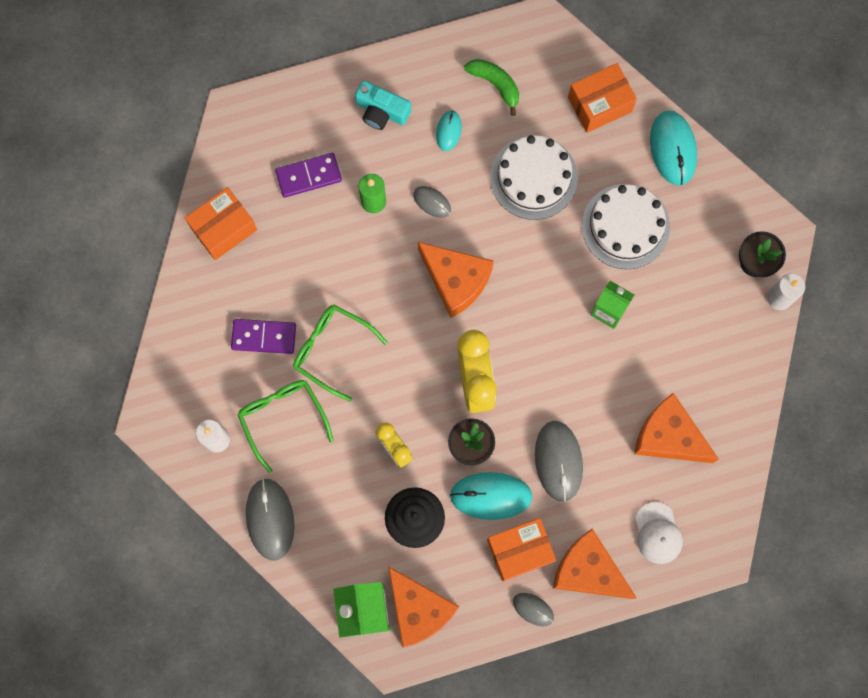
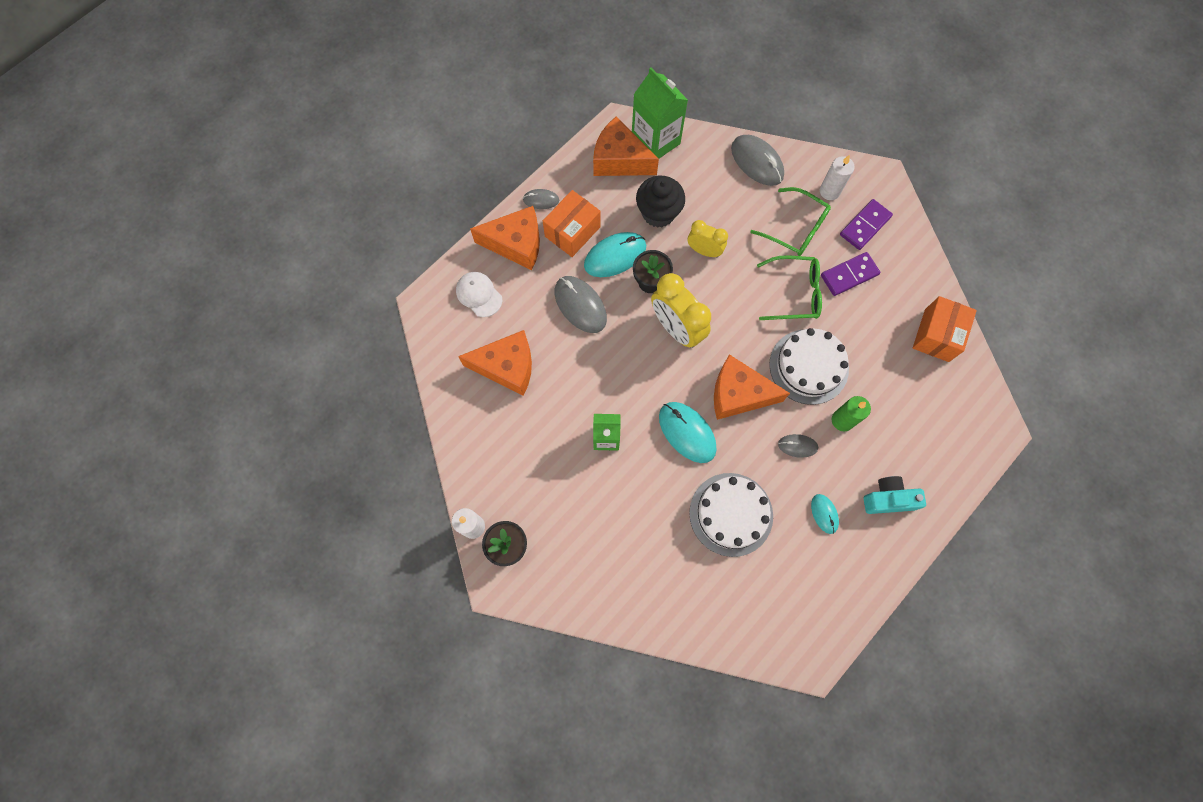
camera: 150 degrees right, 5 degrees down
purple domino [275,153,342,198] -> purple domino moved to [840,199,893,250]
green banana [464,59,519,116] -> none
orange box [568,63,637,133] -> none
white cake [582,184,670,269] -> white cake moved to [769,328,849,405]
turquoise mouse [650,110,697,186] -> turquoise mouse moved to [659,402,717,463]

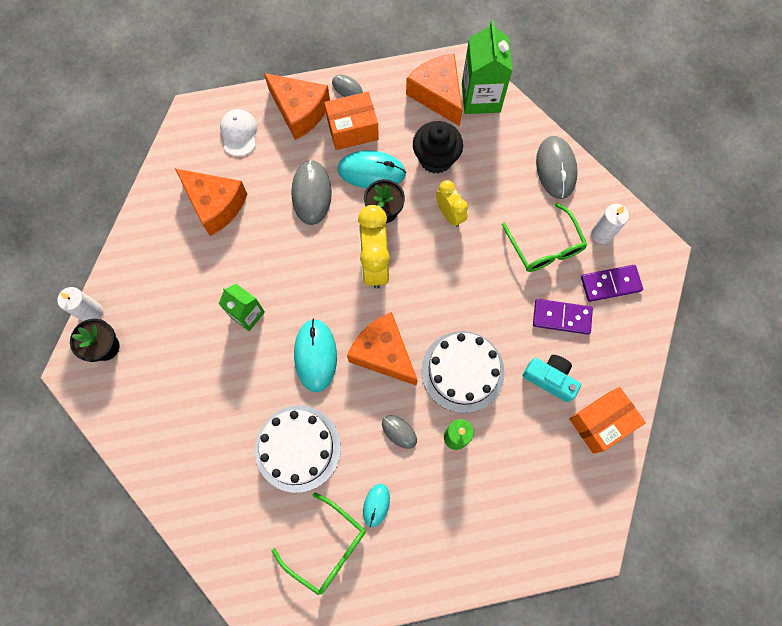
camera: 35 degrees right, 0 degrees up
green glasses [757,255,822,320] -> green glasses moved to [271,493,365,595]
turquoise camera [864,476,926,514] -> turquoise camera moved to [522,355,581,402]

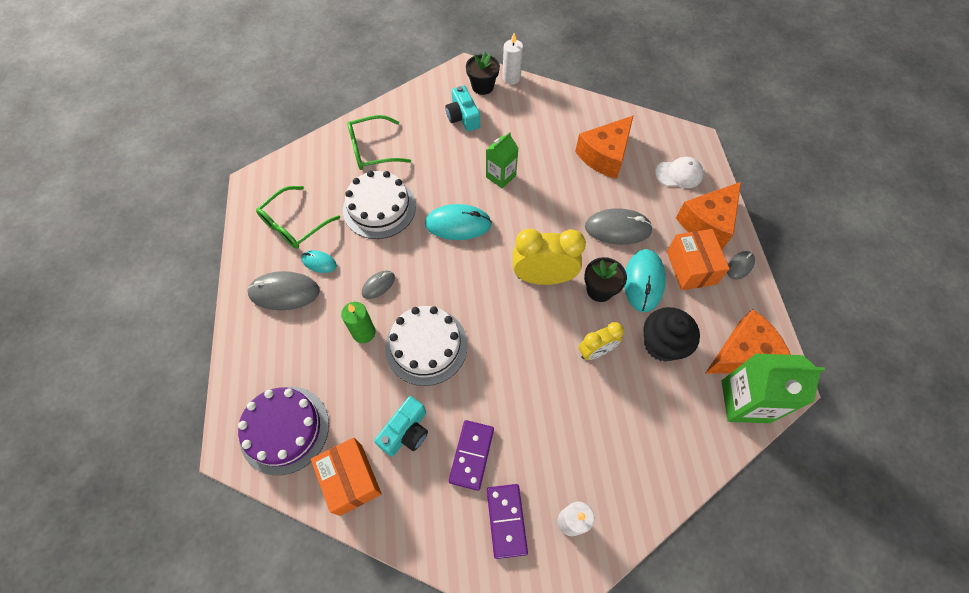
camera: 95 degrees right, 10 degrees down
orange cheese [347,312,418,386] -> none
green glasses [502,203,587,272] -> green glasses moved to [347,115,411,170]
grey mouse [536,136,578,199] -> grey mouse moved to [247,271,320,310]
none -> purple cake [238,387,329,475]
none -> turquoise camera [445,86,480,132]

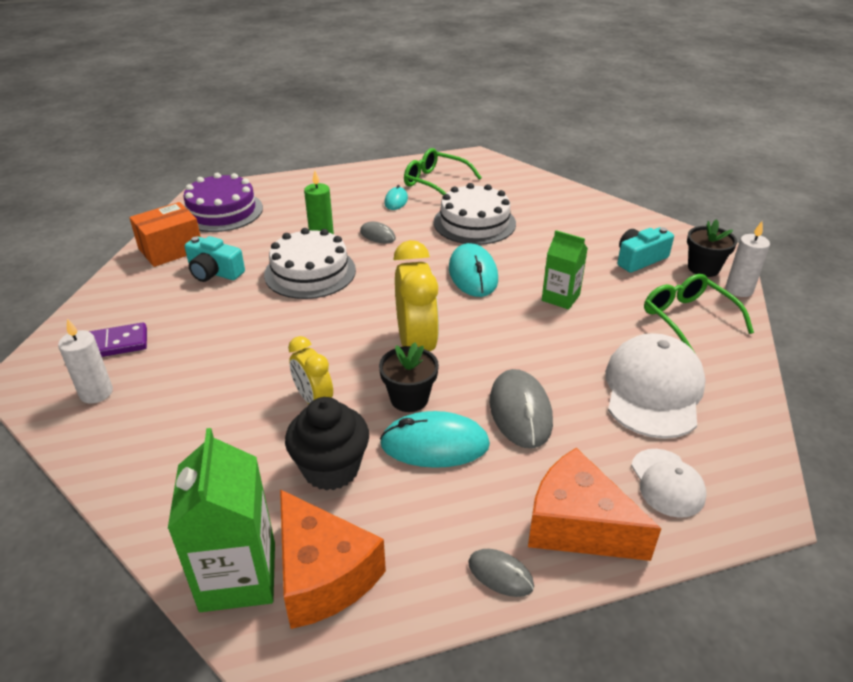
camera: 80 degrees right, 25 degrees down
grey mouse [247,271,320,310] -> none
green glasses [347,115,411,170] -> green glasses moved to [644,274,754,354]
purple domino [449,420,494,491] -> none
orange cheese [575,115,634,179] -> white cap [605,333,706,439]
orange box [667,229,730,290] -> none

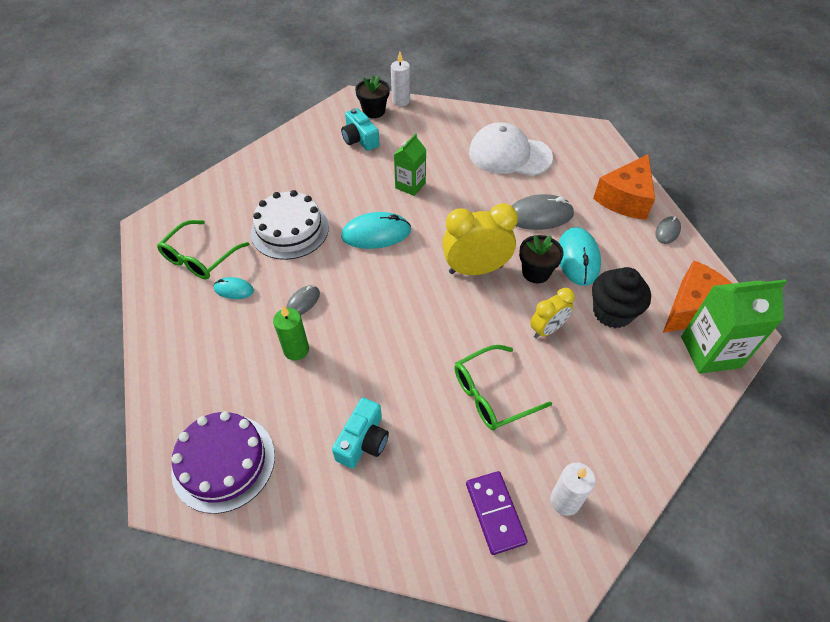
camera: 90 degrees left, 15 degrees up
orange box [129,202,201,267] -> none
white cake [264,228,356,299] -> none
white cap [631,449,707,518] -> none
green glasses [644,274,754,354] -> green glasses moved to [454,345,552,430]

